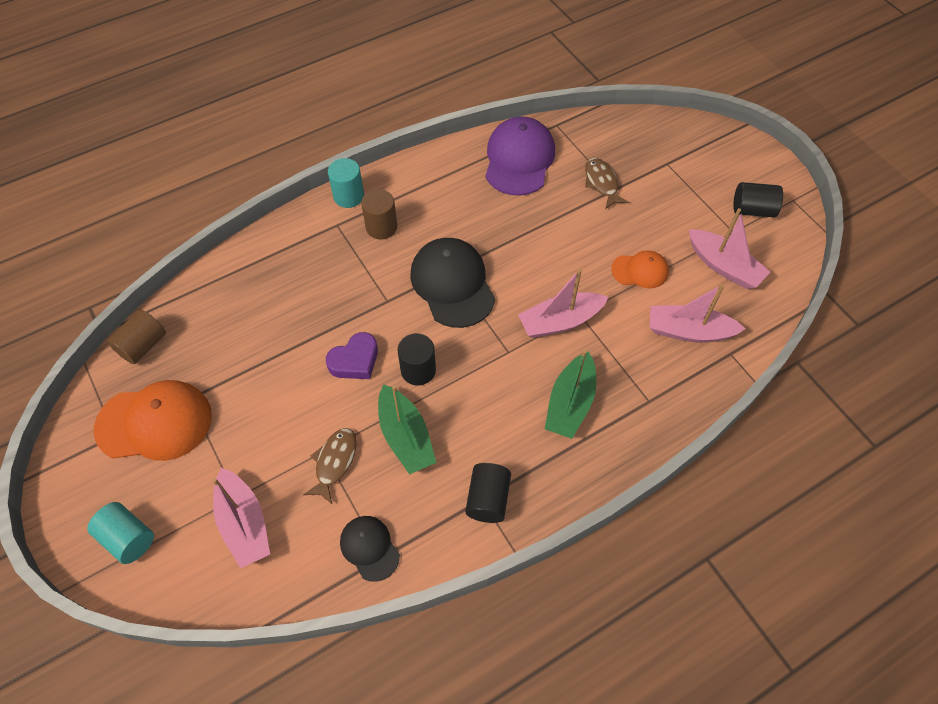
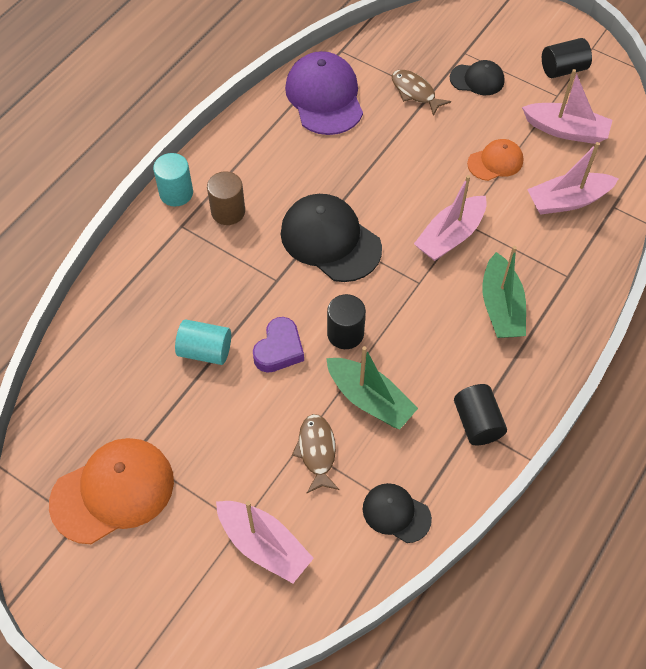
camera: 25 degrees left, 0 degrees up
turquoise cylinder [87,502,154,564] -> turquoise cylinder moved to [175,319,231,365]
brown cylinder [107,309,166,364] -> none
none -> black cap [450,60,505,95]

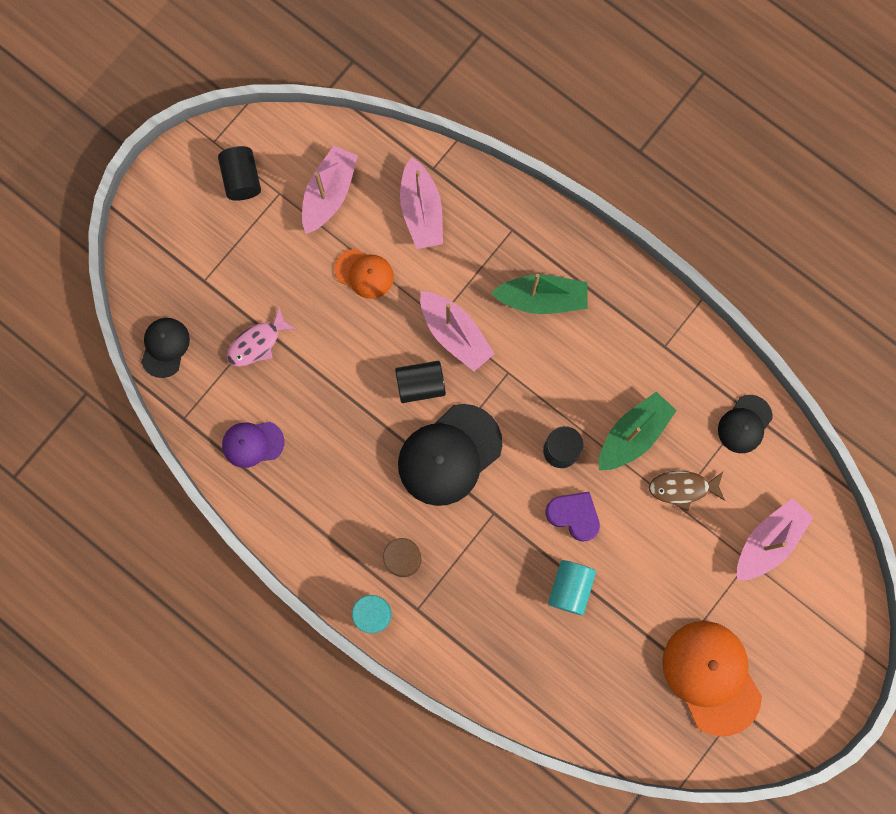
camera: 85 degrees left, 20 degrees up
purple cap [285,51,363,135] -> purple cap [222,422,284,468], size x0.56
brown fish [392,70,451,116] -> pink fish [227,307,297,367]
black cap [450,60,505,95] -> black cap moved to [141,318,190,378]
black cylinder [454,384,507,446] -> black cylinder moved to [395,361,446,403]
orange cap [467,139,524,181] -> orange cap turned 135 degrees clockwise [334,249,394,299]

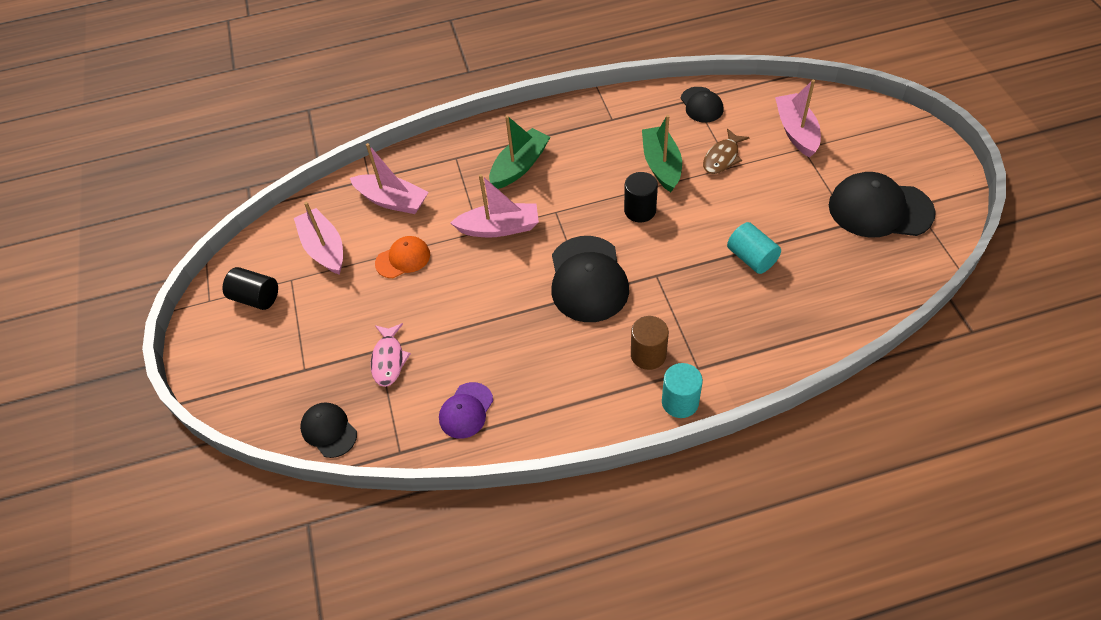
camera: 50 degrees left, 25 degrees down
black cylinder [395,361,446,403] -> none
purple heart [546,492,600,542] -> none
orange cap [662,621,762,736] -> black cap [829,172,936,237]

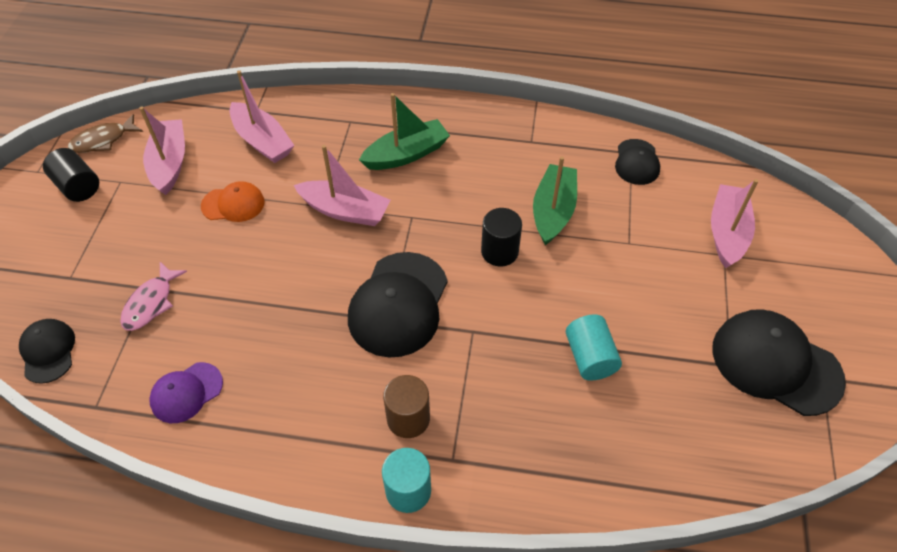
camera: 20 degrees right, 0 degrees up
brown fish [703,129,750,174] -> brown fish moved to [68,114,143,153]

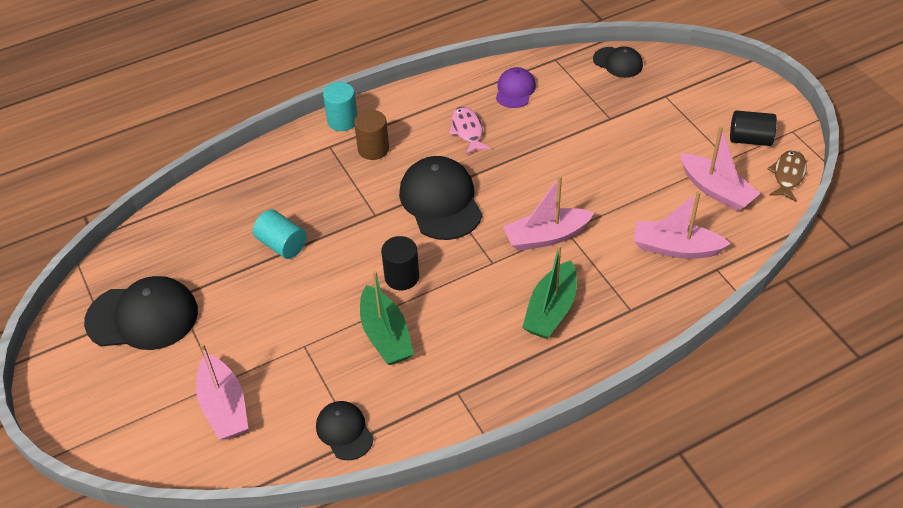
camera: 145 degrees right, 5 degrees down
pink fish [120,262,187,331] -> pink fish moved to [449,107,491,155]
orange cap [201,181,265,222] -> none

